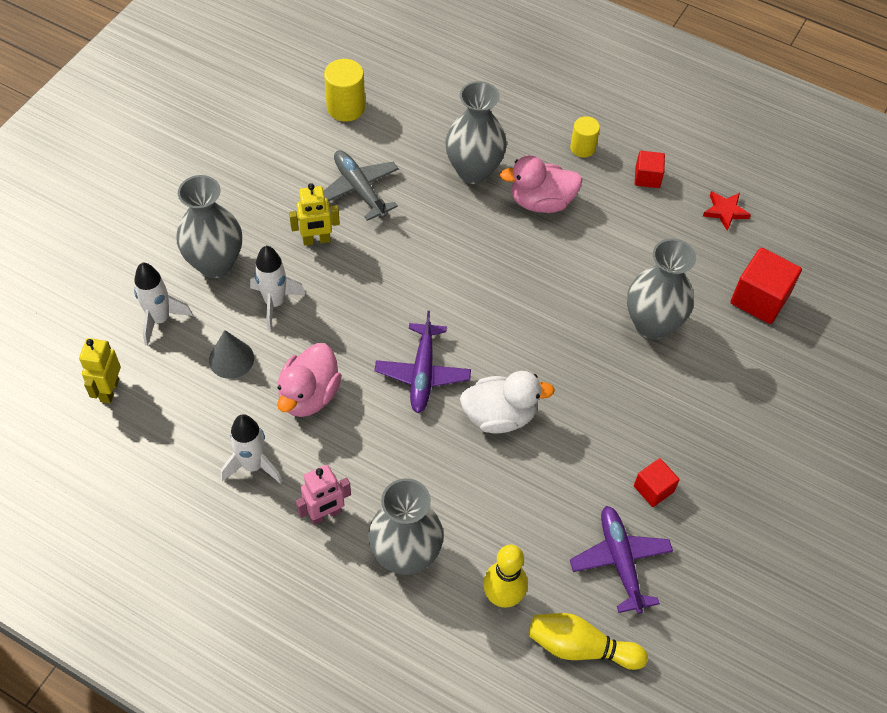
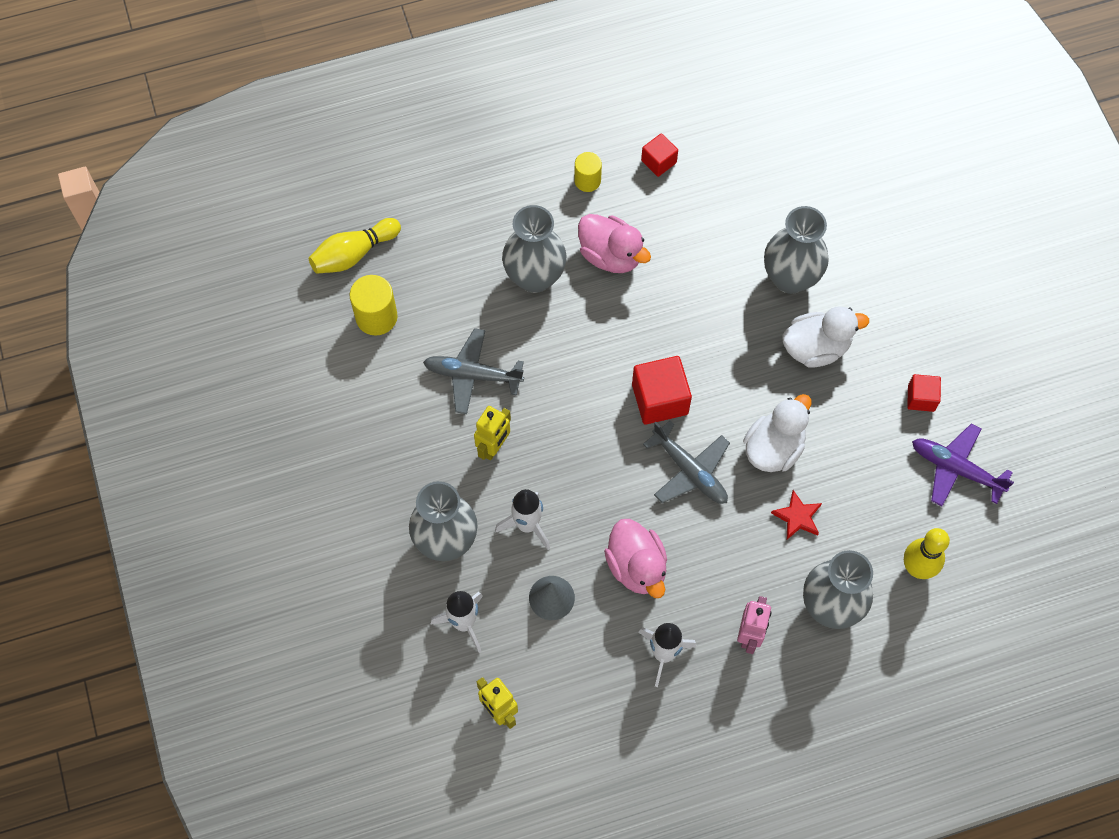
camera: 45 degrees left, 10 degrees up
purple plane [374,311,471,413] -> grey plane [643,421,730,504]
pink duck [500,155,583,213] -> pink duck turned 90 degrees counterclockwise [578,214,651,273]
yellow bowling pin [529,613,648,670] -> yellow bowling pin moved to [309,218,401,274]
red star [703,191,751,231] -> red star moved to [771,490,822,539]
red cube [730,248,802,324] -> red cube moved to [632,356,692,425]
none -> white duck [782,306,869,368]

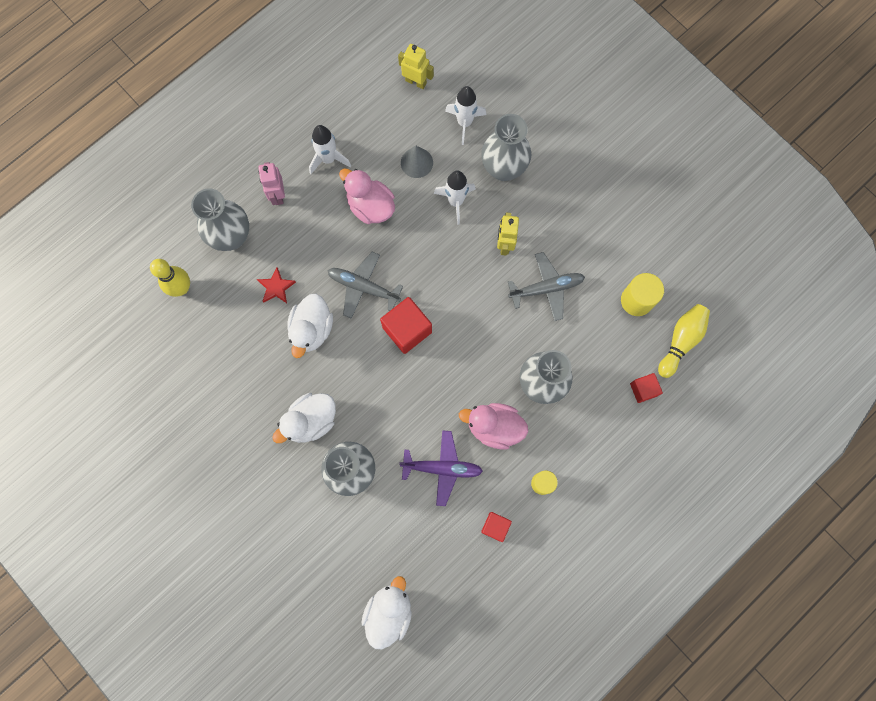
camera: 155 degrees right, 10 degrees up
red cube [907,374,941,412] -> red cube moved to [630,373,663,403]
purple plane [912,424,1014,506] -> purple plane moved to [399,430,483,506]
none -> white duck [361,576,412,649]

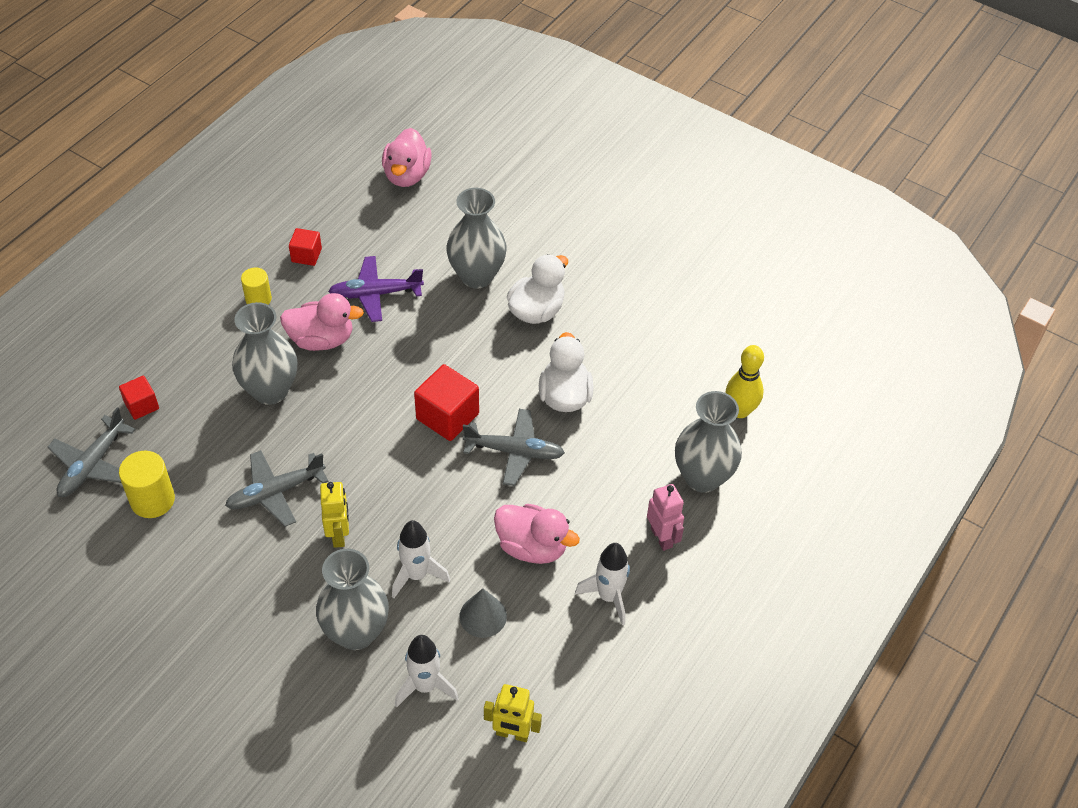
camera: 165 degrees right, 25 degrees down
red star [257,267,296,303] -> none
white duck [361,576,412,649] -> pink duck [382,128,432,187]
yellow bowling pin [658,304,710,378] -> grey plane [48,407,136,497]

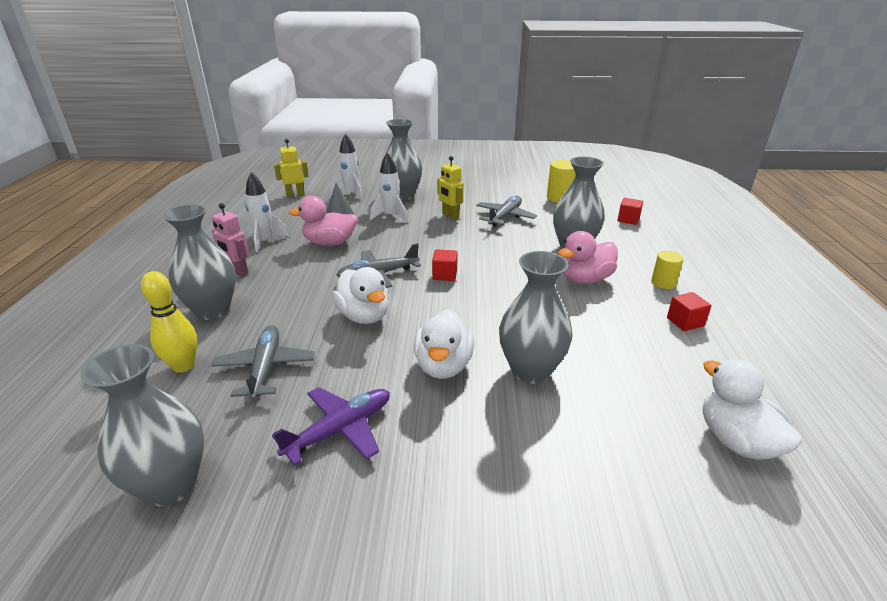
camera: 150 degrees right, 20 degrees down
grey plane [48,407,136,497] -> grey plane moved to [212,325,315,400]
purple plane [328,256,424,322] -> purple plane moved to [272,387,390,466]
pink duck [382,128,432,187] -> white duck [703,359,802,460]
red cube [414,364,479,441] -> red cube [432,249,458,281], size x0.59
none -> grey vase [81,344,204,506]

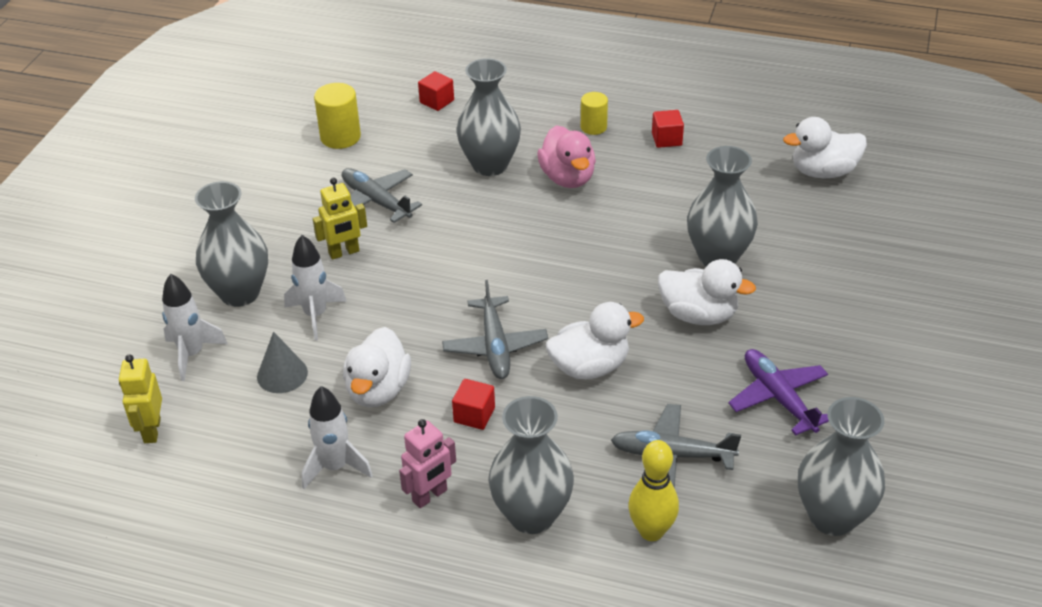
camera: 75 degrees left, 10 degrees up
pink duck [289,196,357,246] -> white duck [343,327,411,407]
red cube [432,249,458,281] -> red cube moved to [452,379,495,430]

